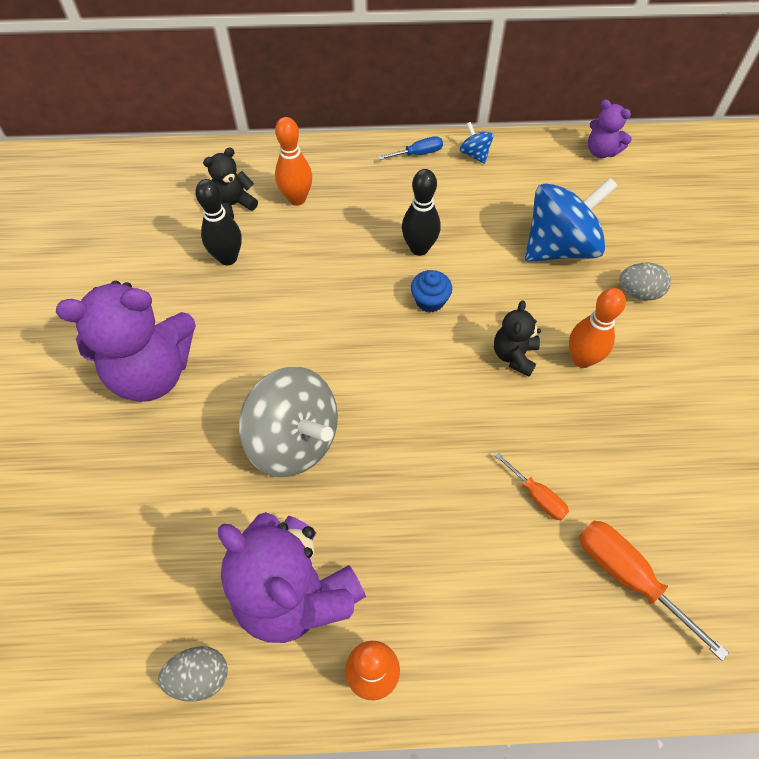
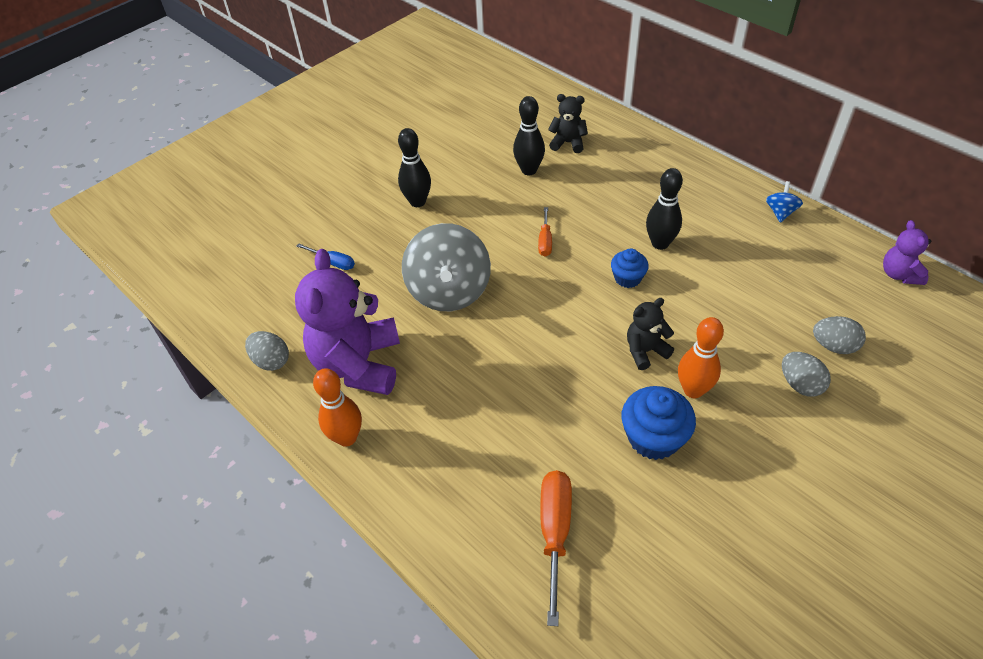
camera: 50 degrees right, 10 degrees down
purple teddy bear [56,281,196,402] -> black bowling pin [398,128,431,207]
orange bowling pin [275,117,312,206] -> none
blue screwdriver [378,136,443,160] -> blue screwdriver moved to [296,244,355,270]
orange screwdriver [495,452,569,520] -> orange screwdriver moved to [538,207,552,257]
blue spinning top [525,177,618,262] -> none
none -> blue cupcake [621,386,696,460]
none -> grey egg [813,316,866,354]

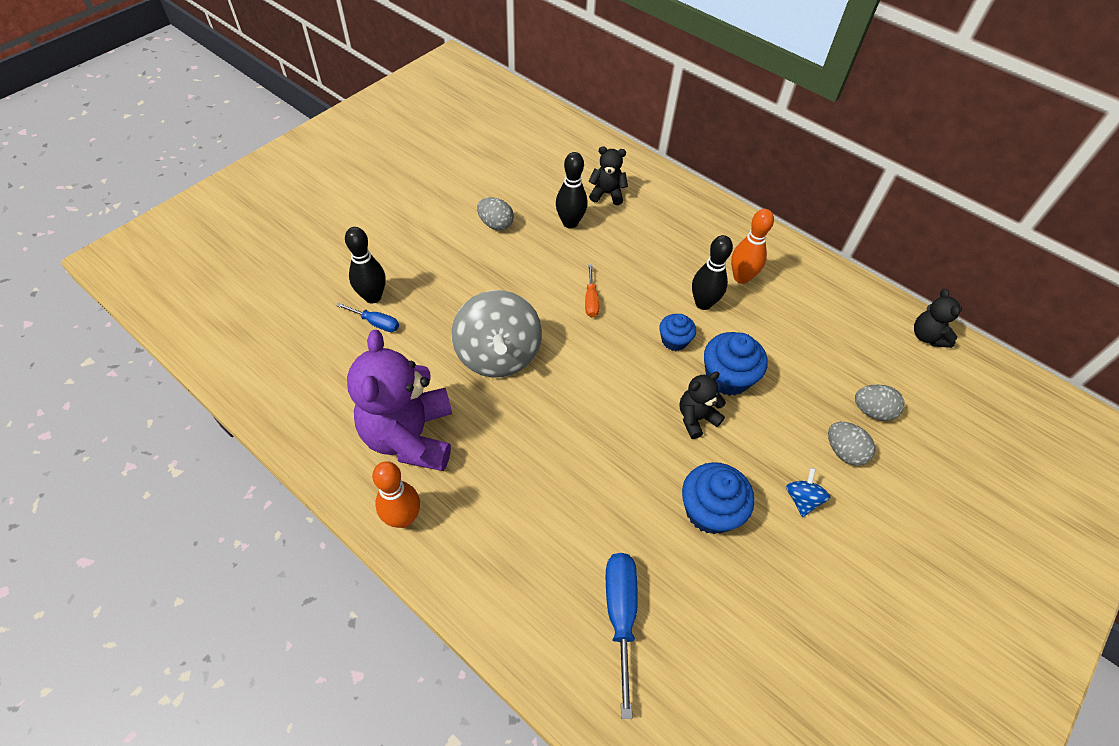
camera: 10 degrees left, 5 degrees up
grey egg [245,331,289,371] -> grey egg moved to [477,197,514,230]
black bowling pin [398,128,431,207] -> black bowling pin moved to [345,227,386,303]
orange screwdriver [540,470,572,626] -> blue screwdriver [606,553,638,719]
orange bowling pin [678,317,724,398] -> orange bowling pin moved to [731,209,774,284]
blue spinning top [766,181,803,223] -> blue spinning top moved to [786,468,830,517]
purple teddy bear [883,220,931,285] -> black teddy bear [914,289,962,348]
none -> blue cupcake [704,332,768,396]

